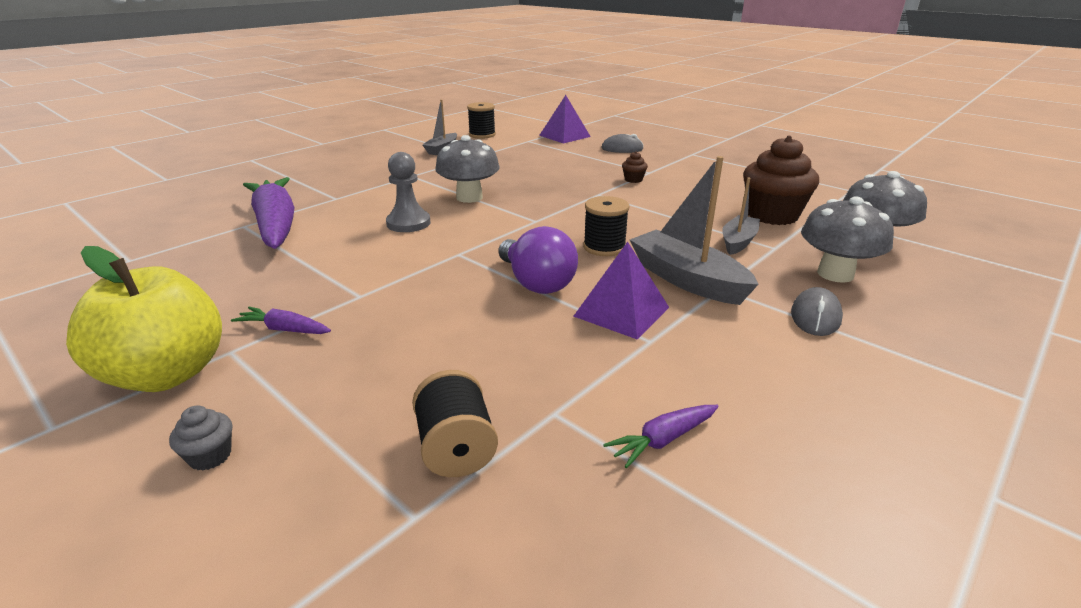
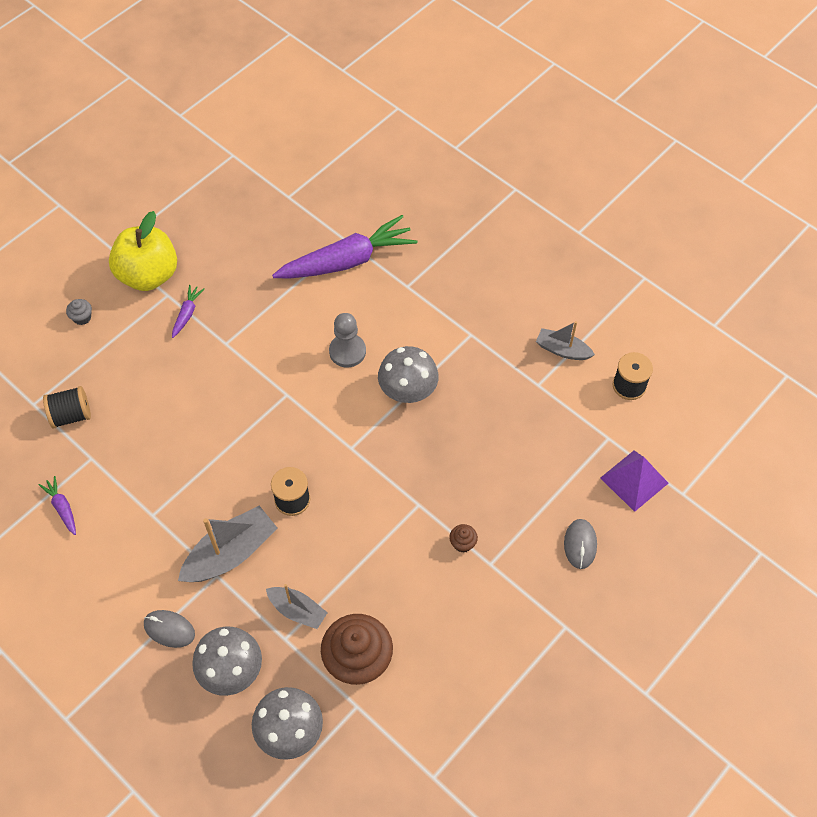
camera: 90 degrees right, 30 degrees up
purple light bulb [498,226,578,294] -> none
purple pyramid [573,242,669,339] -> none

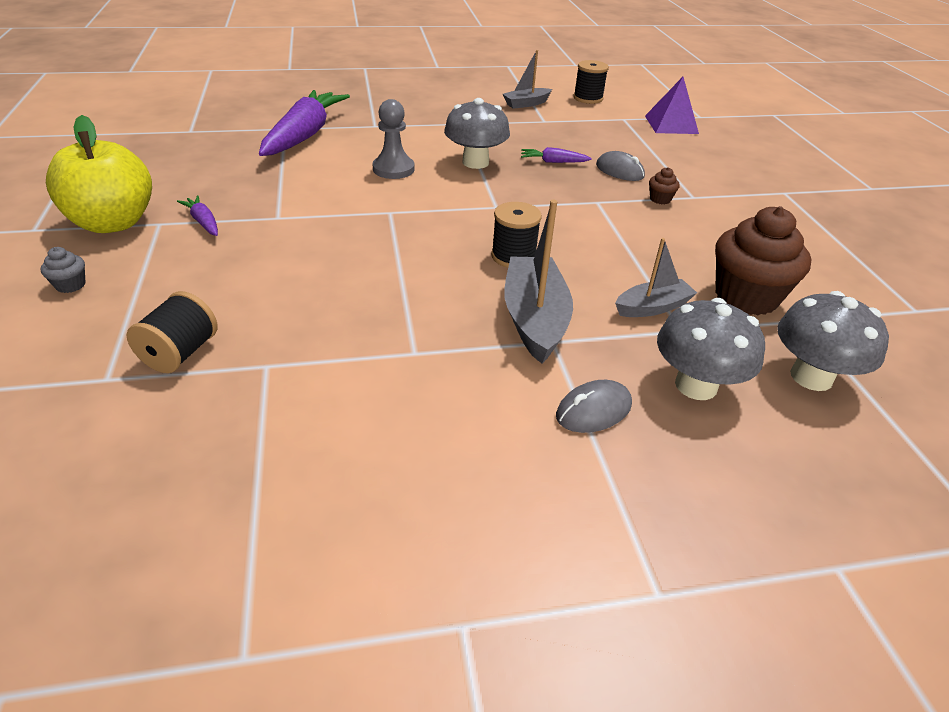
camera: 55 degrees left, 20 degrees down
purple carrot [39,476,76,535] -> purple carrot moved to [521,147,592,163]
grey mouse [564,519,597,569] -> grey mouse moved to [596,151,645,181]

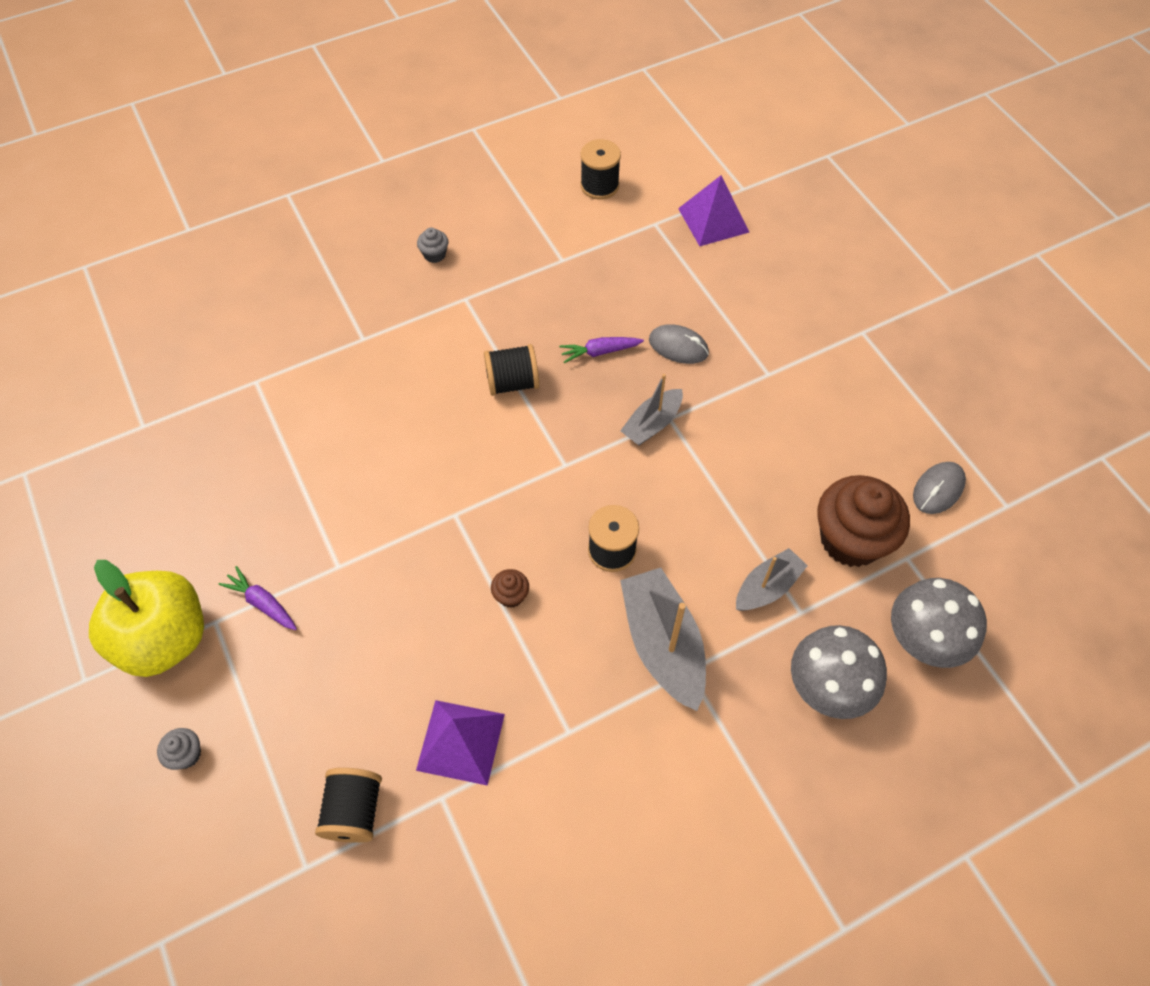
camera: 15 degrees left, 20 degrees up
purple carrot [259,90,350,156] -> none
grey pawn [372,99,415,179] -> none
grey mushroom [444,98,510,169] -> black spool [484,344,539,396]
grey boat [503,50,552,109] -> grey boat moved to [620,374,683,445]
grey mouse [556,380,632,433] -> grey mouse moved to [913,462,966,514]
brown cupcake [649,167,680,204] -> brown cupcake moved to [491,569,529,608]
none -> purple pyramid [416,700,505,786]
none -> grey cupcake [417,228,448,263]

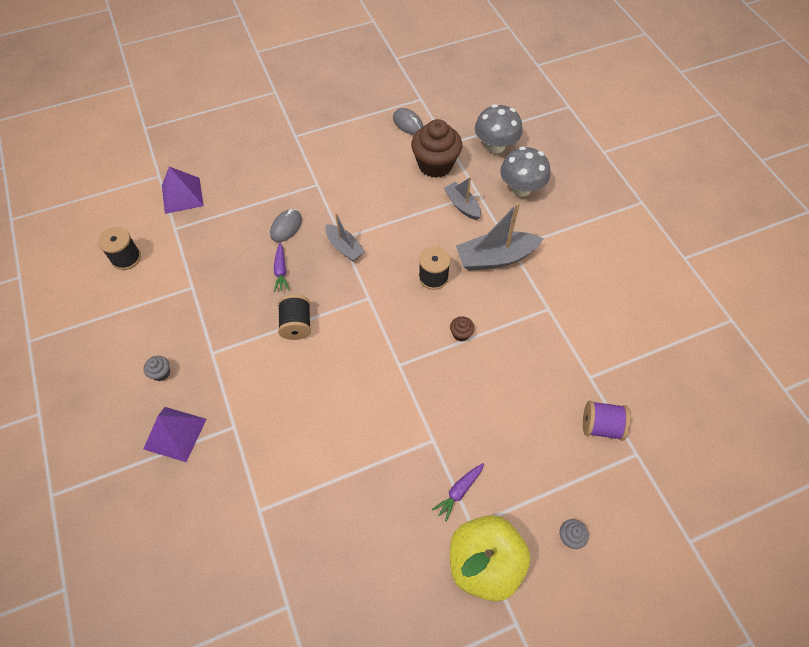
camera: 85 degrees left, 0 degrees up
black spool [315,768,382,843] -> purple spool [583,401,630,440]
purple pyramid [416,700,505,786] -> purple pyramid moved to [143,407,207,462]

